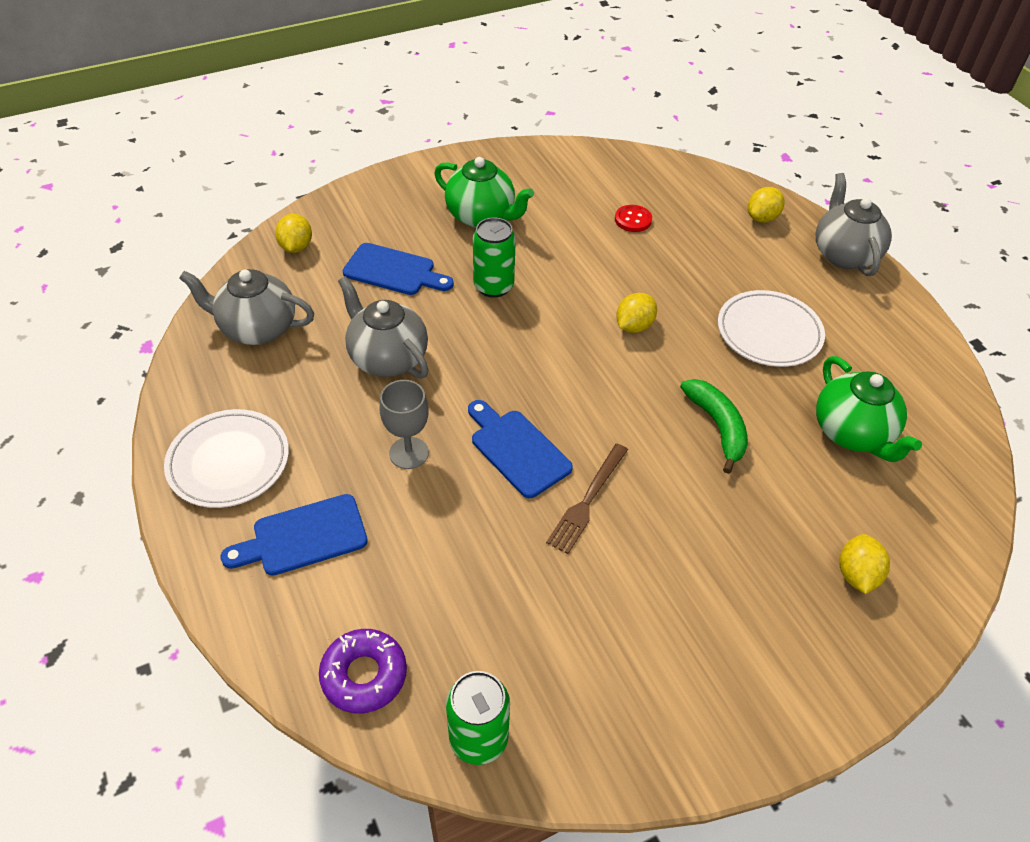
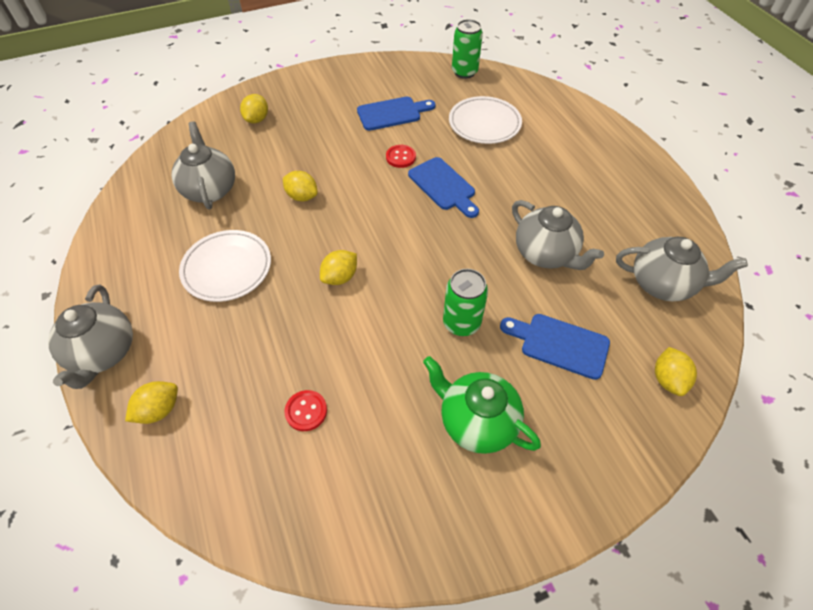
camera: 175 degrees left, 5 degrees up
white plate [164,409,289,508] -> white plate moved to [449,96,522,144]
blue cutting board [221,494,368,576] -> blue cutting board moved to [357,97,436,131]
purple donut [319,629,407,713] -> none
grey goblet [380,380,429,469] -> none
brown fork [546,444,628,554] -> red button [386,145,416,168]
green banana [680,379,748,474] -> yellow lemon [283,171,318,201]
green teapot [816,356,922,462] -> grey teapot [171,122,235,209]

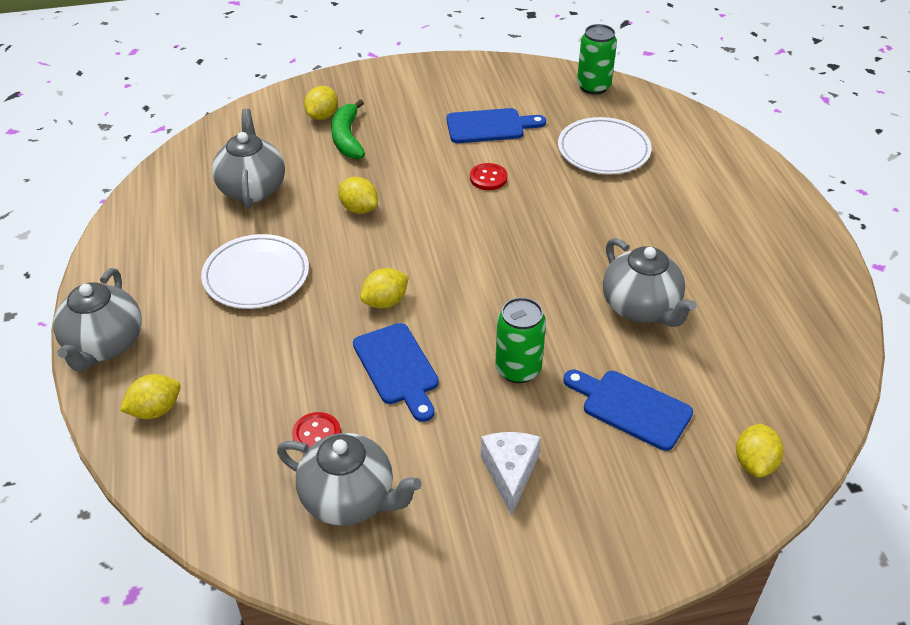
camera: 10 degrees right, 10 degrees down
blue cutting board [408,157,479,218] -> blue cutting board moved to [353,323,439,422]
green teapot [423,356,541,454] -> white cheese [481,432,541,516]
grey teapot [616,237,748,302] -> grey teapot moved to [277,433,422,526]
none -> green banana [331,99,365,159]

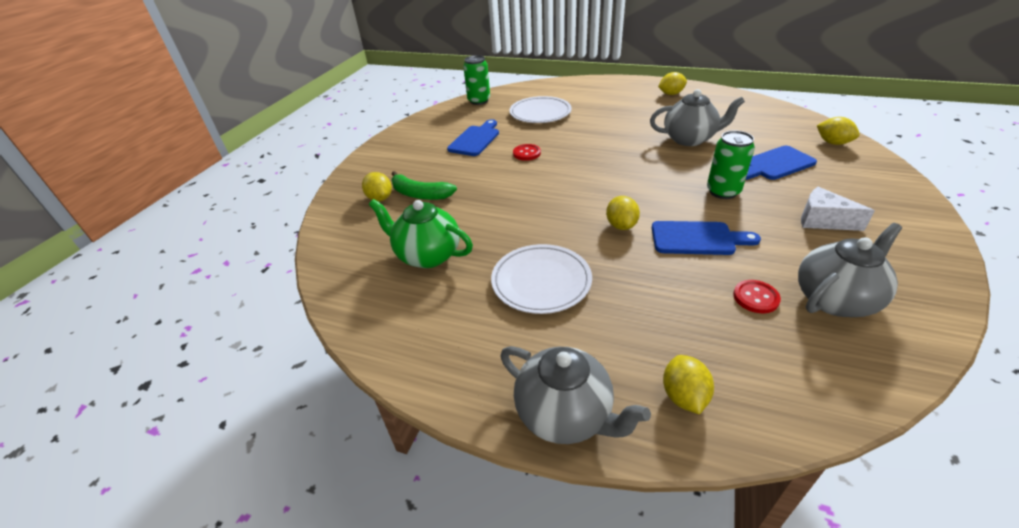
camera: 55 degrees left, 5 degrees down
grey teapot [212,109,285,209] -> green teapot [369,199,473,268]
yellow lemon [338,177,378,214] -> yellow lemon moved to [658,72,687,95]

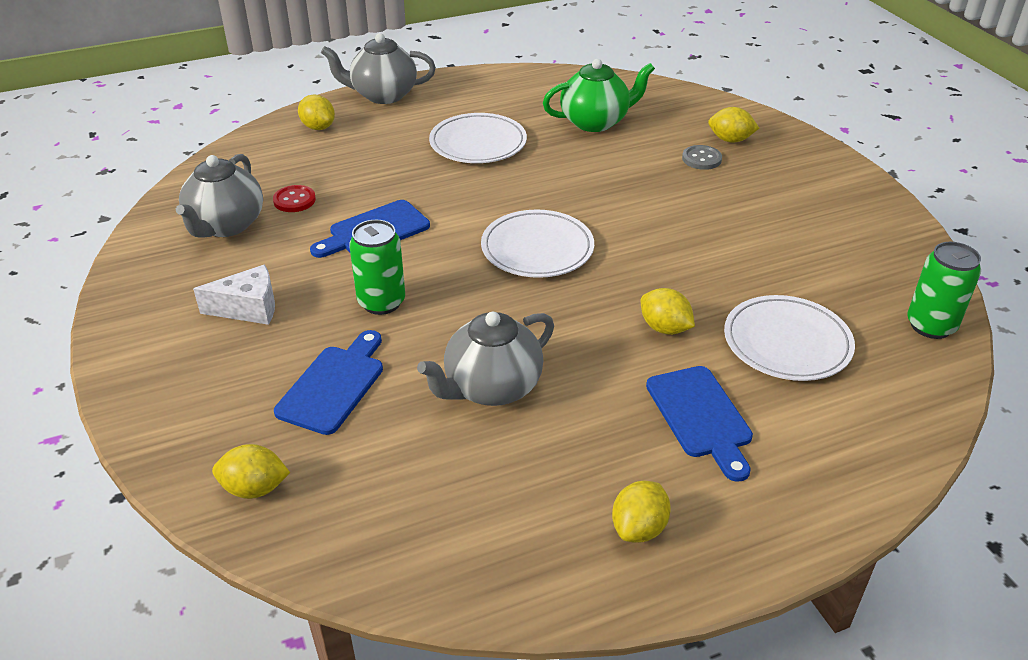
camera: 135 degrees right, 0 degrees up
green banana [391,171,457,200] -> grey button [682,145,722,170]
blue cutting board [447,119,499,156] -> blue cutting board moved to [646,366,753,482]
red button [513,144,541,161] -> none
yellow lemon [606,196,640,230] -> yellow lemon moved to [641,288,695,335]
none -> white plate [481,209,594,278]

